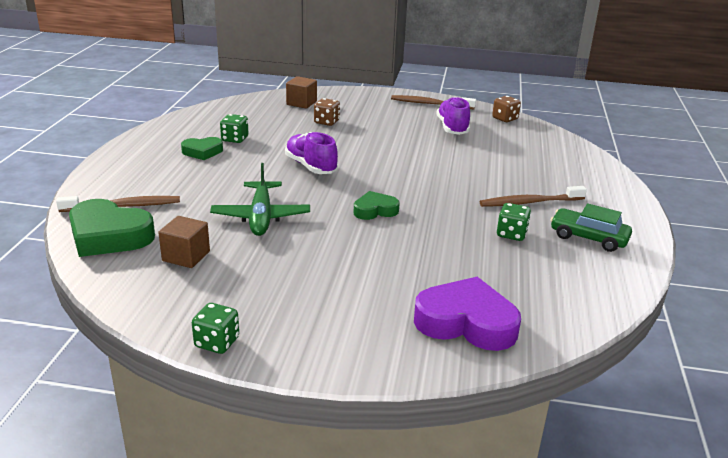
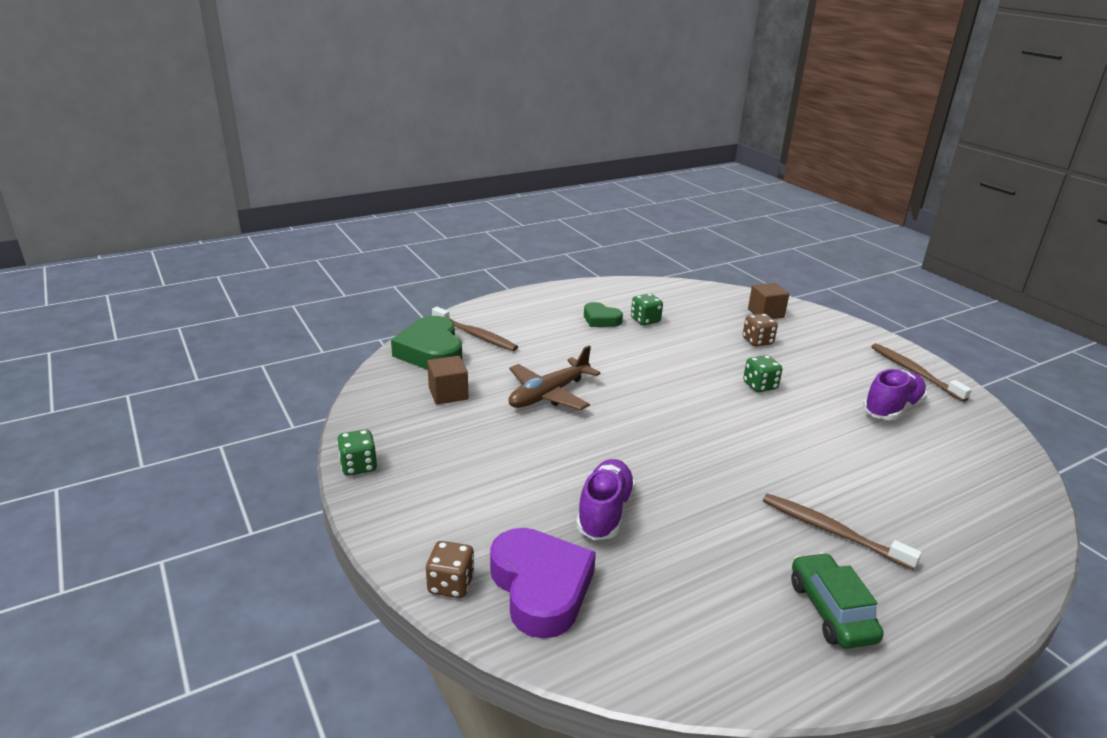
camera: 50 degrees right, 0 degrees up
green plane [210,163,310,236] -> brown plane [509,345,600,410]
purple shoe [285,132,338,174] -> purple shoe moved to [576,459,636,540]
green heart [354,191,400,220] -> none
brown dice [492,96,521,122] -> brown dice moved to [426,541,475,598]
green dice [497,203,531,241] -> green dice moved to [743,355,782,392]

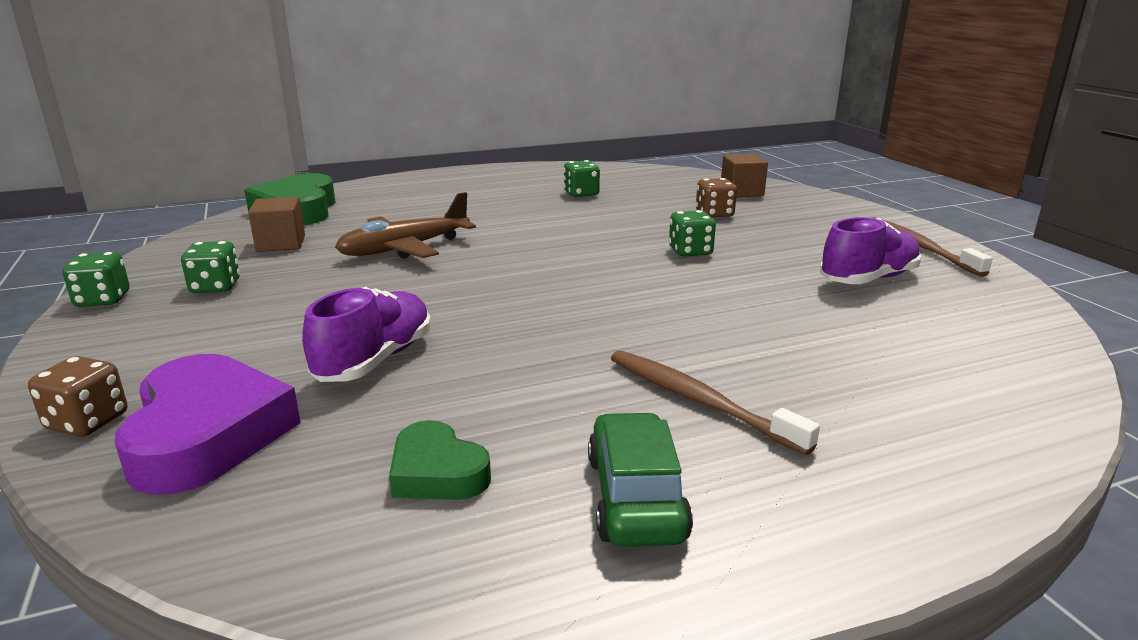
camera: 10 degrees right, 5 degrees down
brown toothbrush [432,307,518,351] -> none
green heart [584,302,623,327] -> green heart moved to [389,420,491,500]
none -> green dice [181,241,240,293]

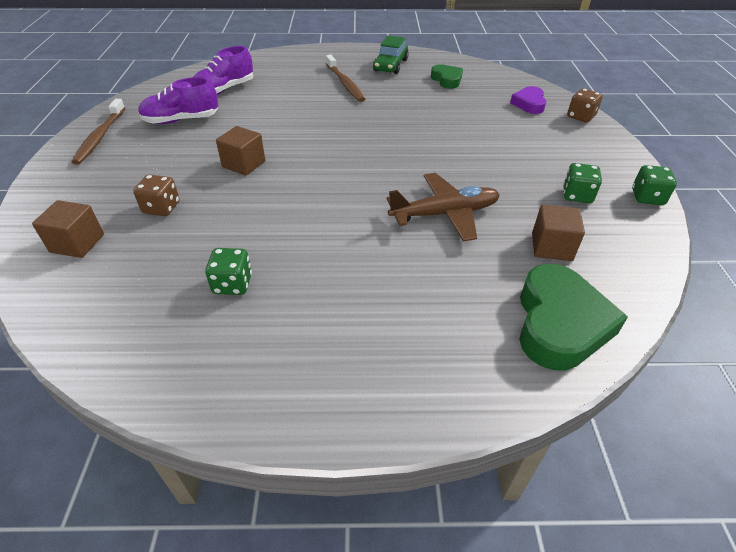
camera: 160 degrees left, 20 degrees up
purple heart [115,354,301,495] -> purple heart [510,86,546,114], size x0.56
purple shoe [302,287,431,382] -> purple shoe moved to [193,46,253,95]
green dice [669,210,716,256] -> brown cube [216,126,265,176]

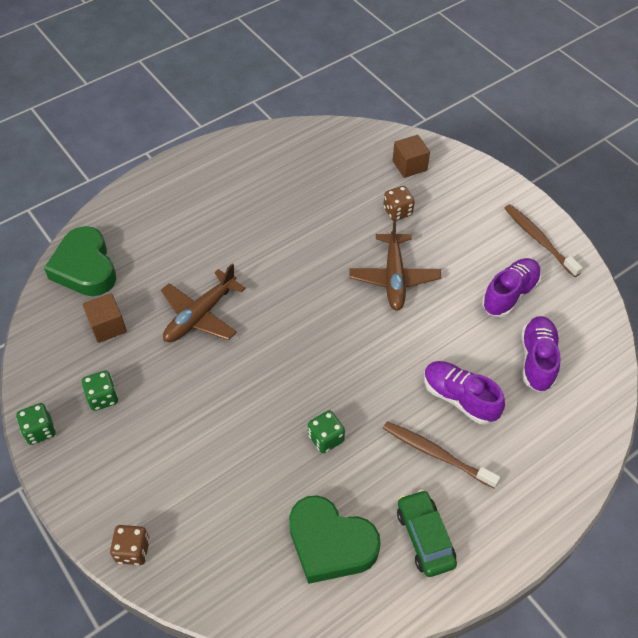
camera: 145 degrees right, 10 degrees up
green dice [205,248,252,295] -> green dice moved to [308,410,345,453]
brown cube [216,126,265,176] -> brown plane [349,219,441,311]
green heart [431,64,463,89] -> green heart [289,495,381,584], size x1.77
purple heart [510,86,546,114] -> none
none -> purple shoe [424,361,505,425]

